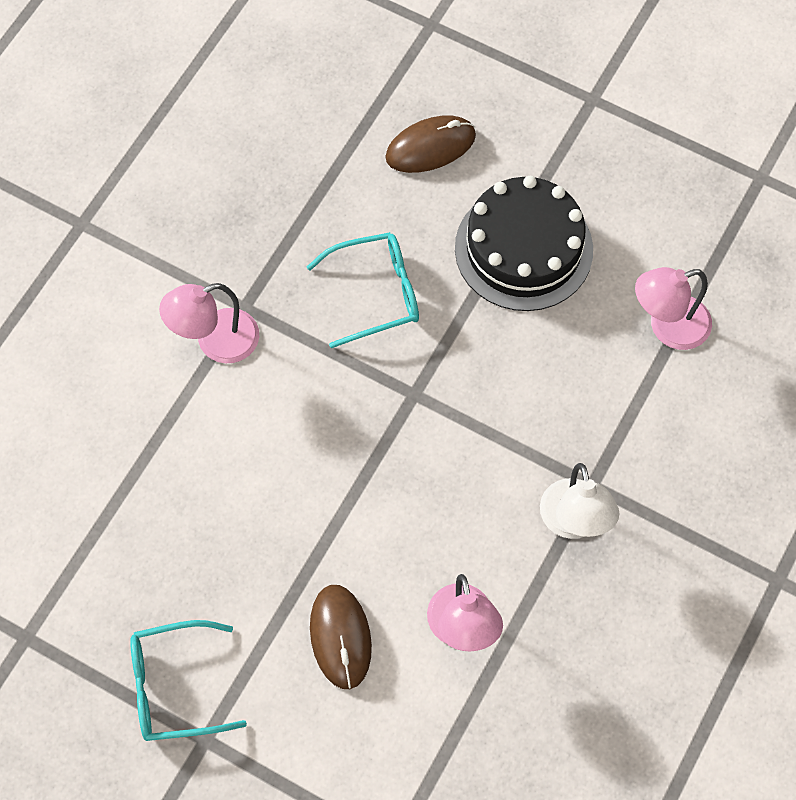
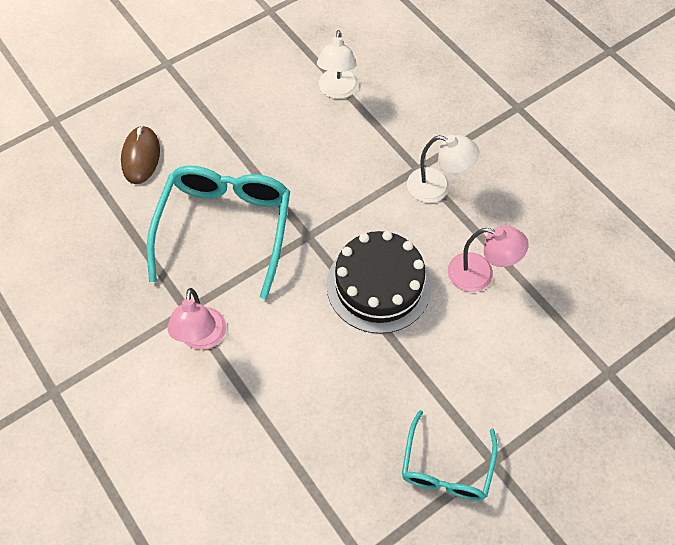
camera: 65 degrees left, 5 degrees down
turquoise glasses [307,232,419,348] -> turquoise glasses [147,166,290,299], size x1.70
brown mouse [310,585,372,689] -> none
black cake [455,176,593,311] -> black cake moved to [326,231,431,334]
pink lamp [635,267,712,350] -> white lamp [317,30,358,99]

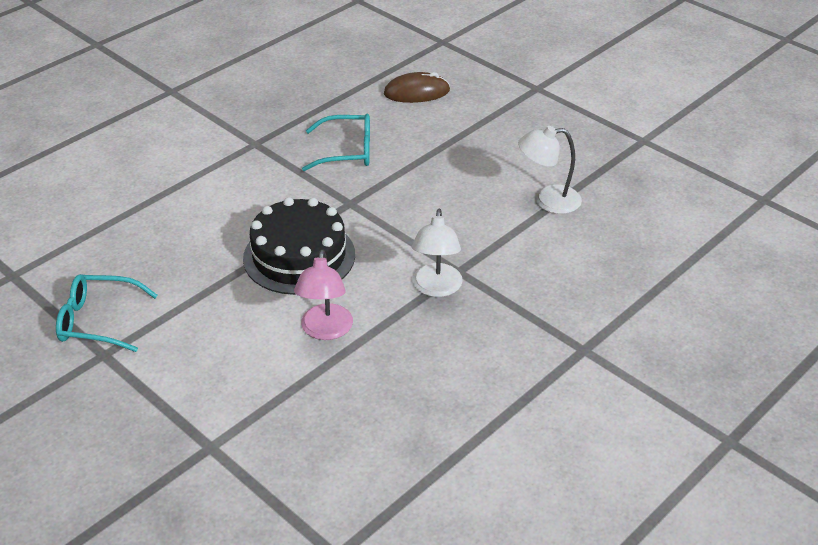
camera: 80 degrees right, 20 degrees down
turquoise glasses [147,166,290,299] -> turquoise glasses [302,114,370,171], size x0.59
pink lamp [168,288,226,350] -> none

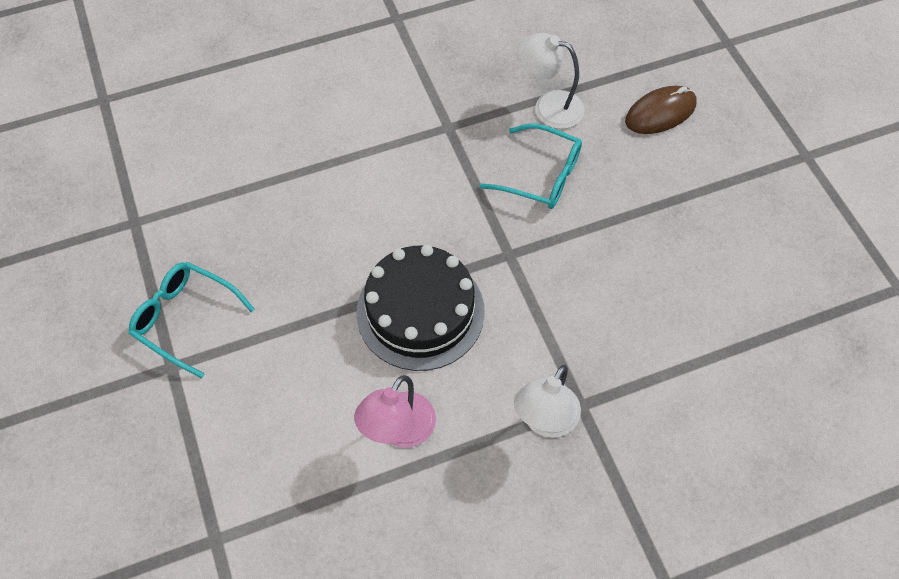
camera: 25 degrees right, 20 degrees up
brown mouse [384,72,450,103] -> brown mouse turned 45 degrees counterclockwise [625,86,697,134]
white lamp [518,126,582,214] -> white lamp moved to [518,33,585,129]

